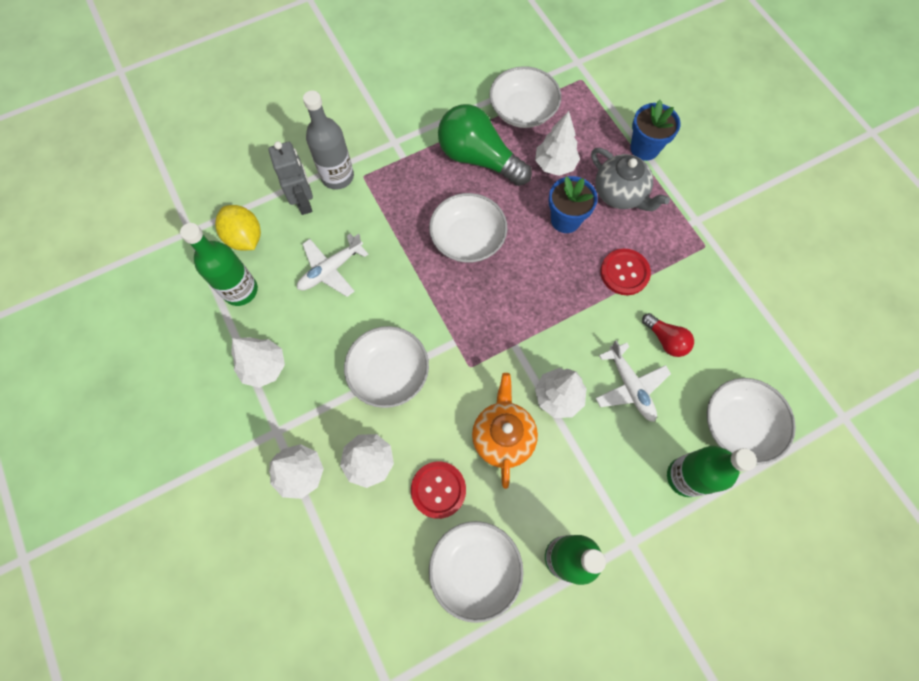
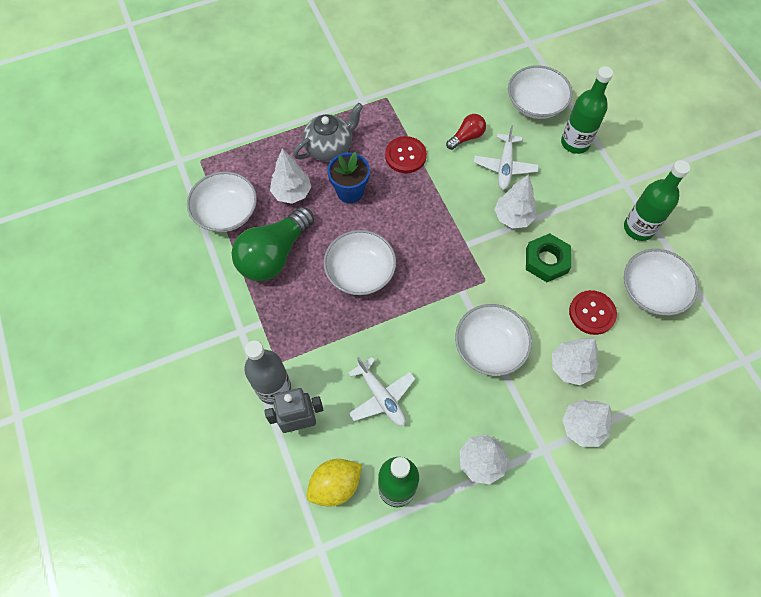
camera: 85 degrees left, 5 degrees down
orange teapot [472,373,538,489] -> green nut [526,233,571,282]
white plane [595,340,671,422] -> white plane turned 120 degrees clockwise [474,125,539,190]
blue flower pot [630,100,681,161] -> none

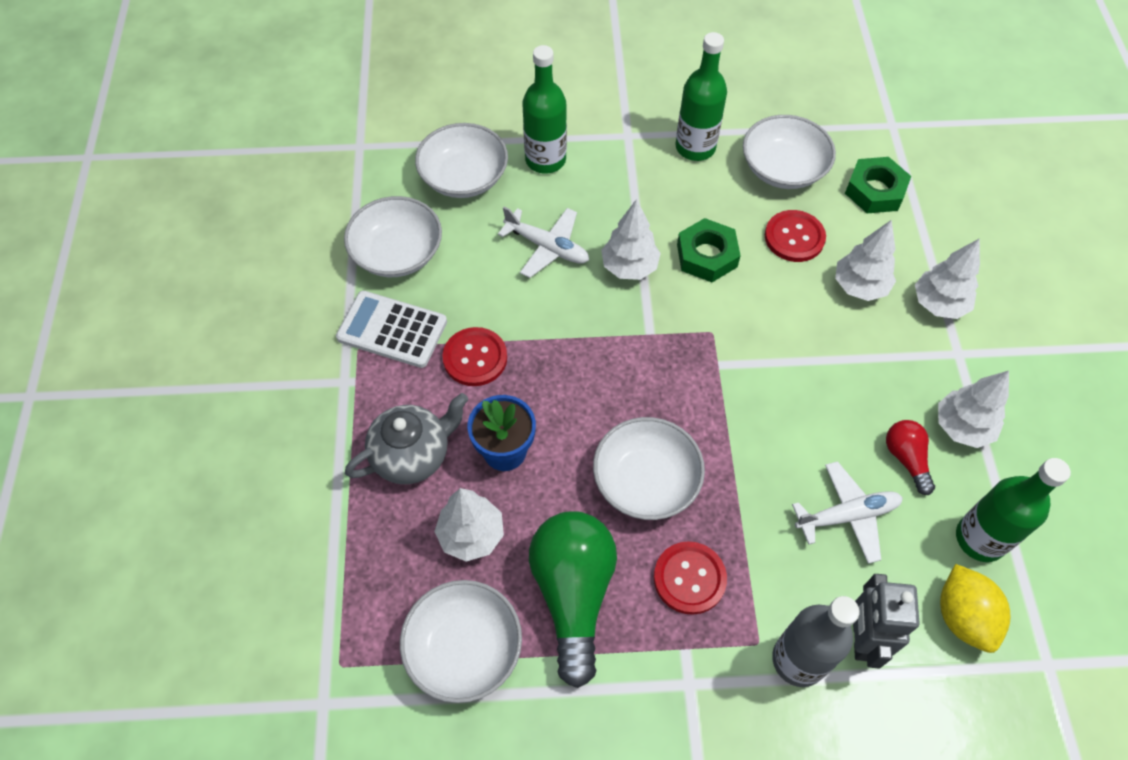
camera: 70 degrees left, 5 degrees down
green light bulb [232,207,314,281] -> green light bulb turned 150 degrees counterclockwise [529,511,617,688]
grey teapot [293,103,363,162] -> grey teapot turned 75 degrees clockwise [345,393,468,484]
red light bulb [446,114,486,150] -> red light bulb moved to [886,420,935,495]
white bowl [455,304,532,376] -> white bowl moved to [344,196,442,277]
none -> white calculator [336,291,447,368]
none -> red button [654,541,727,615]
none -> green nut [845,157,911,213]

